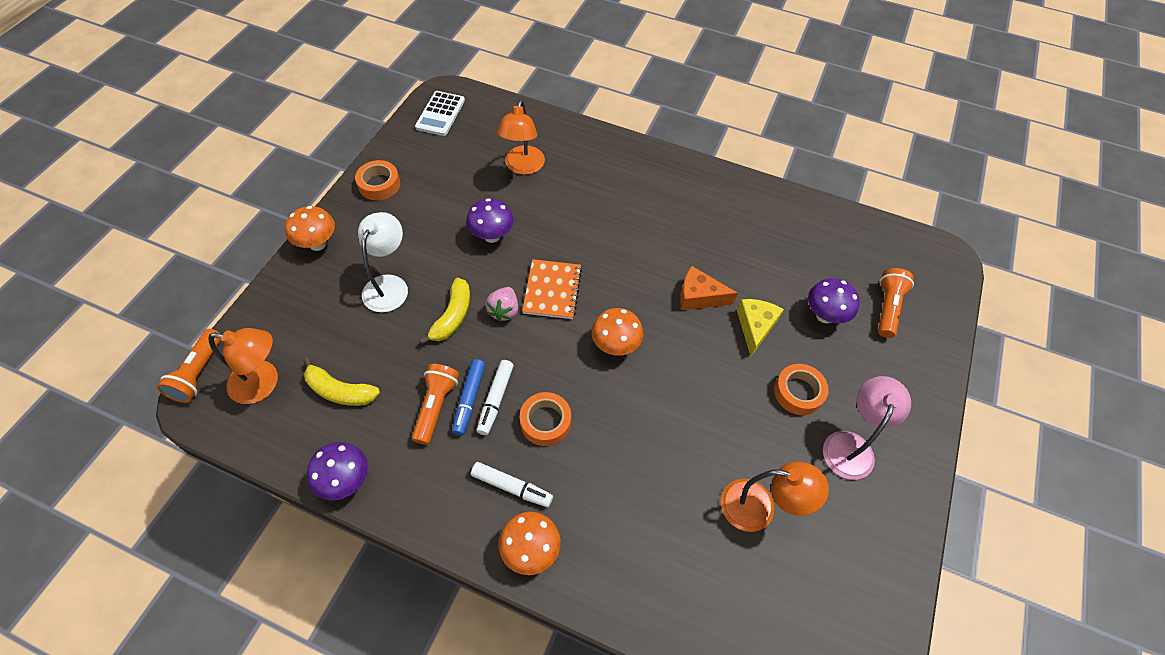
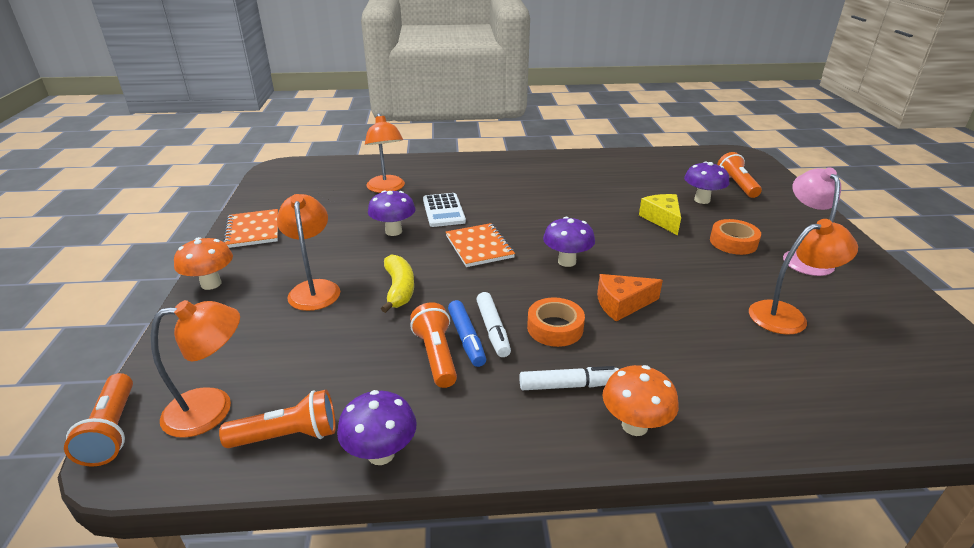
camera: 25 degrees left, 25 degrees down
yellow banana [303,357,380,406] -> none
orange tape [355,160,400,200] -> orange notebook [223,209,278,248]
white lamp [358,212,408,312] -> orange lamp [277,194,340,311]
white calculator [415,91,465,136] -> white calculator moved to [423,193,466,227]
pink strawberry [485,287,518,322] -> none
orange mushroom [592,308,643,356] -> purple mushroom [543,217,595,267]
orange cheese [680,266,738,310] -> orange cheese moved to [597,274,663,322]
none -> orange flashlight [219,390,336,448]

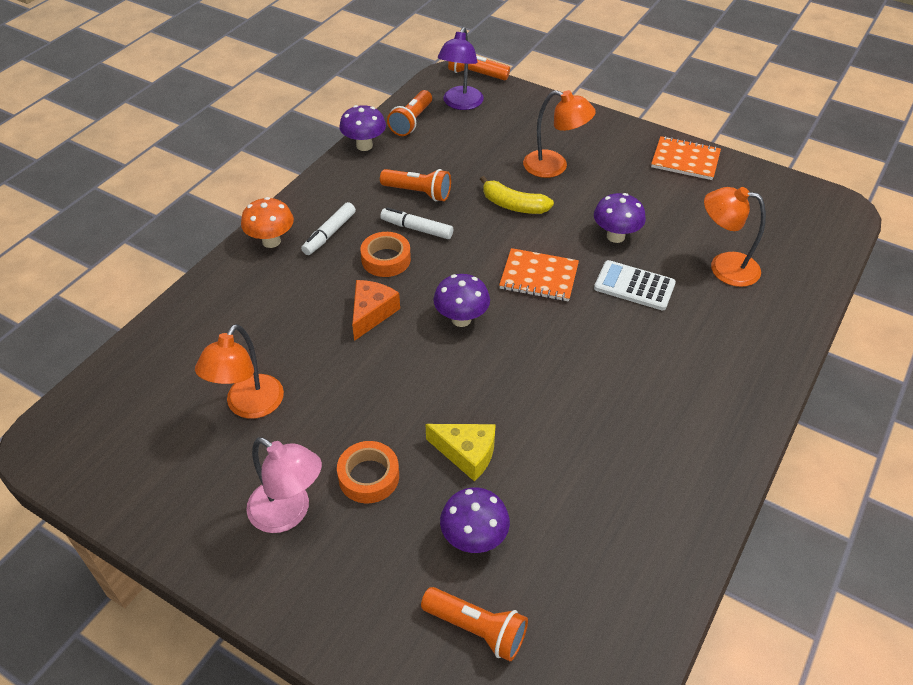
camera: 125 degrees right, 15 degrees up
orange lamp [151,300,240,438] -> purple lamp [438,27,484,110]
orange mushroom [174,237,233,290] -> none
blue marker [448,300,486,367] -> none

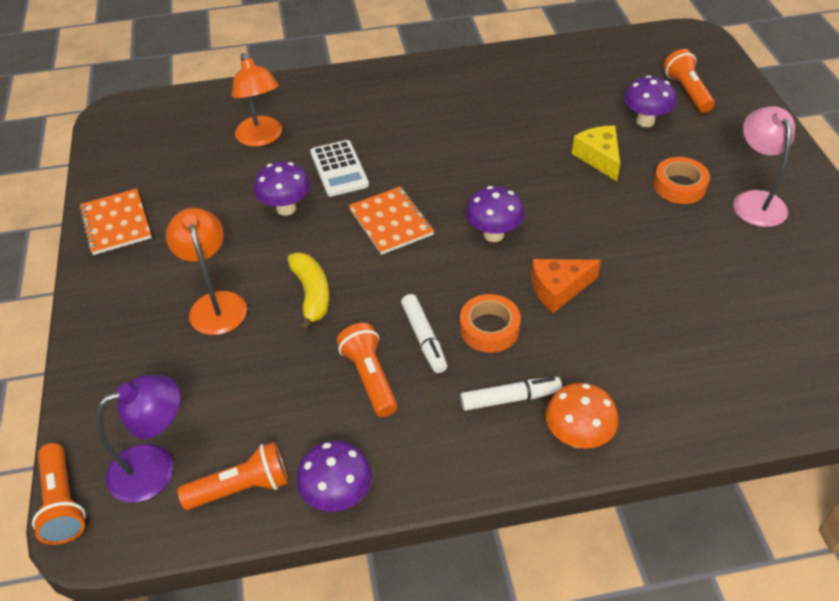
camera: 130 degrees left, 0 degrees up
orange lamp [195,324,284,419] -> none

